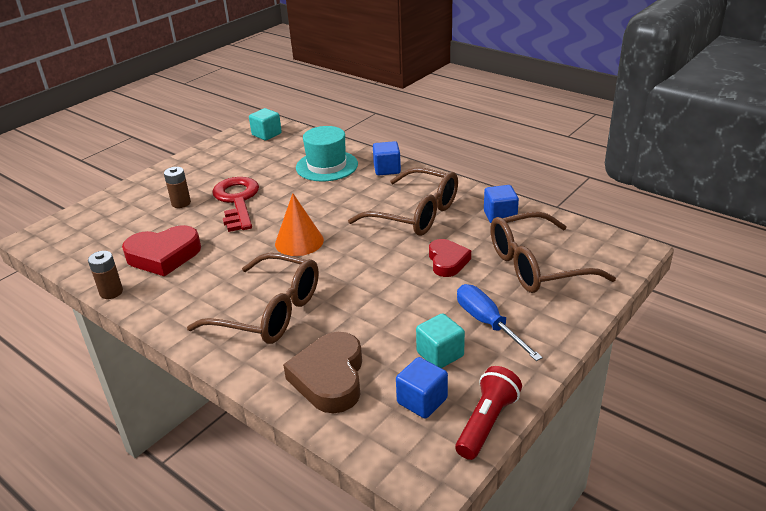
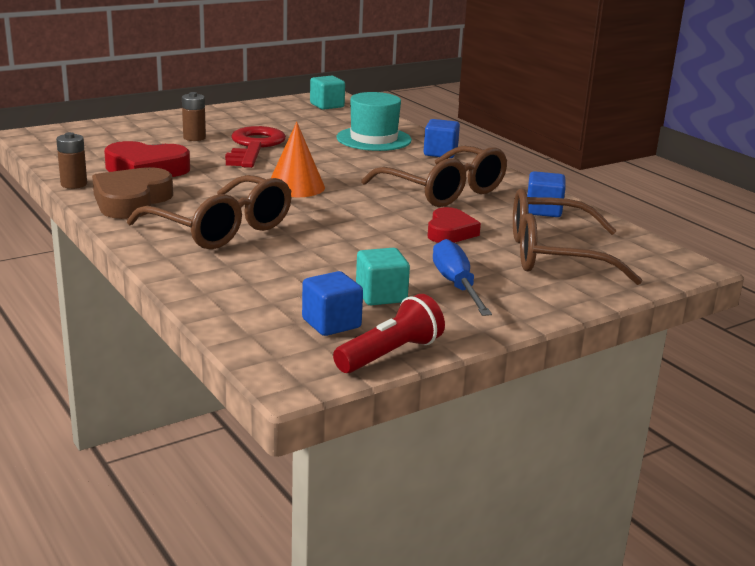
camera: 15 degrees right, 10 degrees down
brown heart [283,332,362,413] -> brown heart moved to [92,167,173,219]

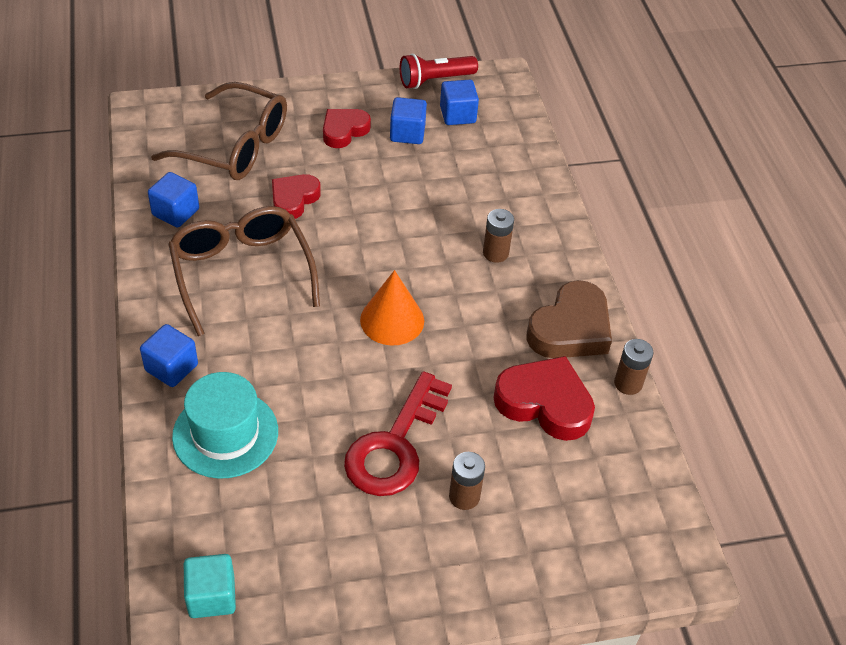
camera: 160 degrees left, 25 degrees up
brown glasses [127,175,292,249] -> brown battery [483,209,514,263]
turquoise cube [356,248,410,305] -> blue cube [390,97,427,144]
blue screwdriver [433,239,492,316] -> red heart [323,109,371,148]

